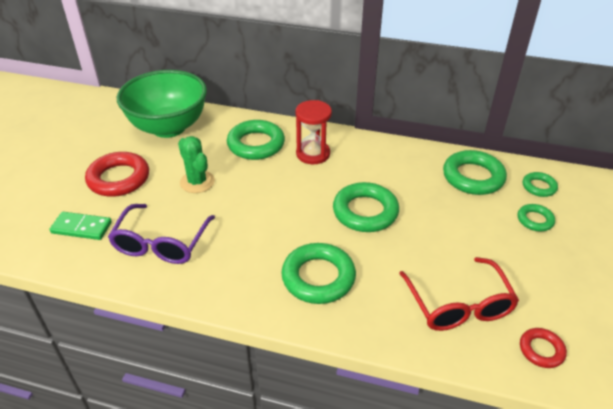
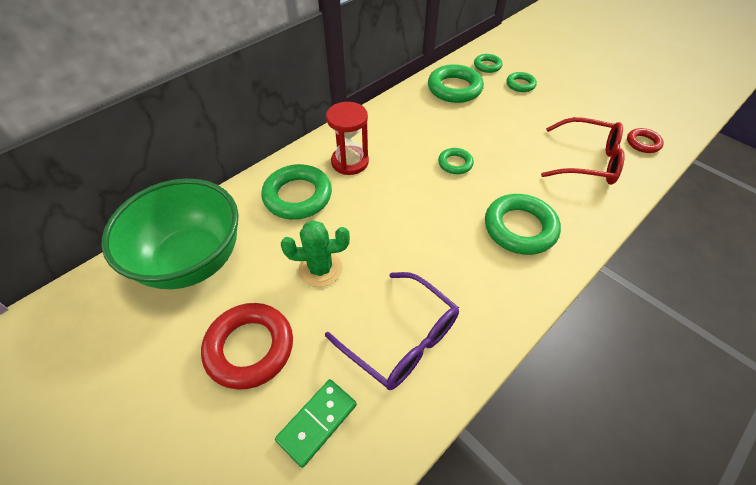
camera: 60 degrees left, 10 degrees up
green ring [333,182,399,232] -> green ring [438,148,474,174], size x0.54

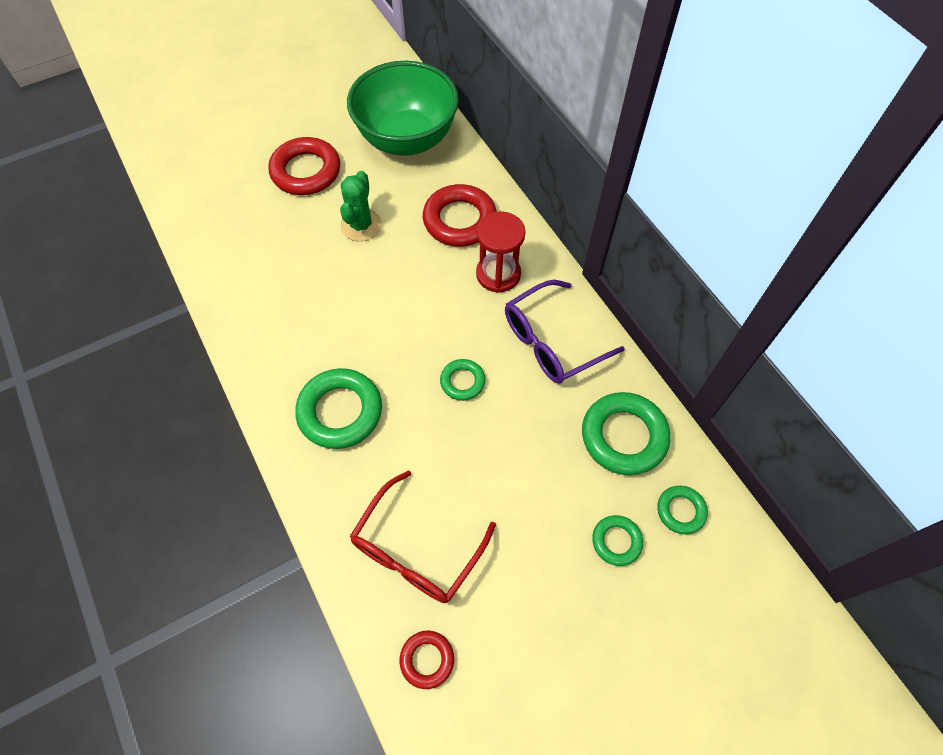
camera: 105 degrees right, 10 degrees up
green ring [261,164,332,220] -> red ring [423,184,497,247]
green domino [275,379,357,468] -> none
purple glasses [325,272,459,390] -> purple glasses moved to [505,280,625,383]

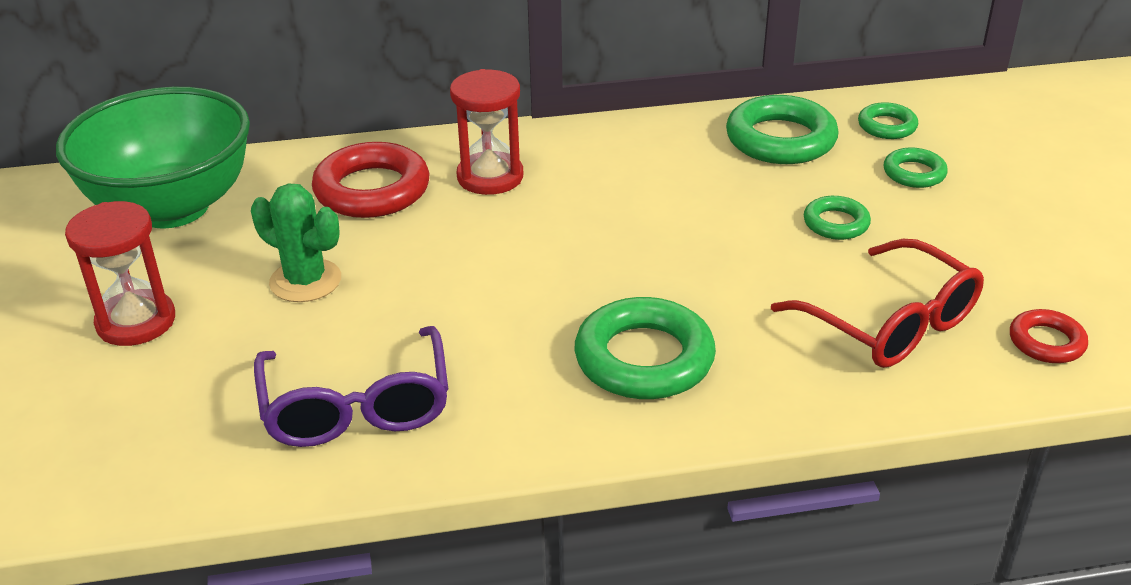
camera: 70 degrees left, 25 degrees down
red ring [268,137,340,195] -> red hourglass [65,201,175,346]
green ring [440,359,485,401] -> green ring moved to [804,196,871,240]
purple glasses [505,280,625,383] -> purple glasses moved to [254,326,448,447]

